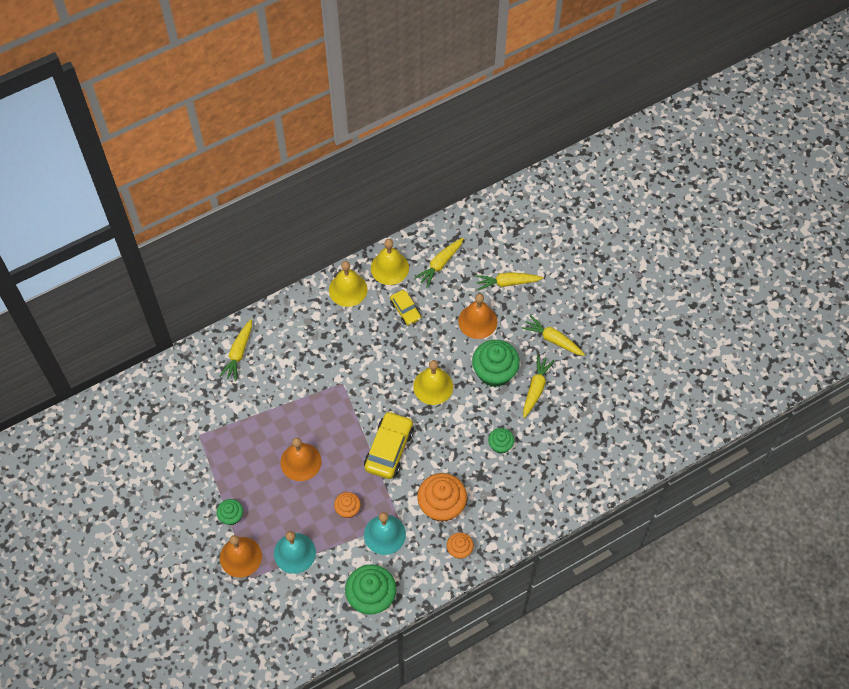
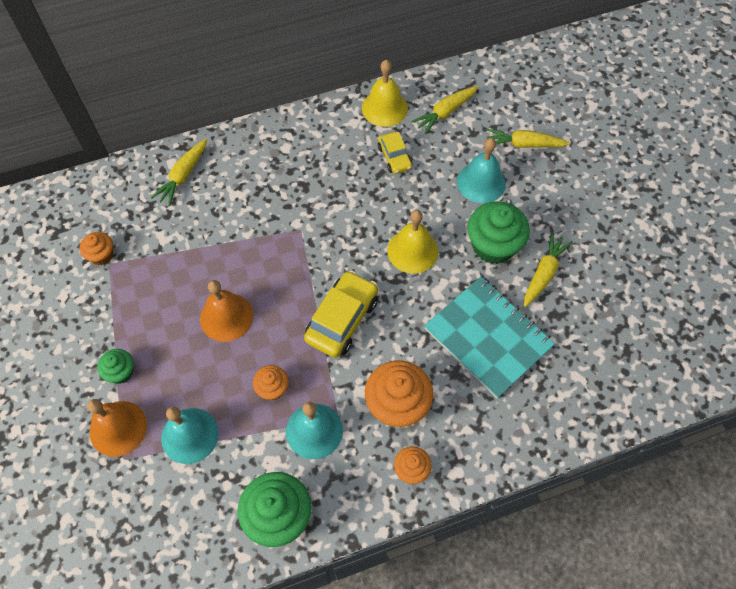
camera: 10 degrees right, 0 degrees up
yellow bell [329,261,367,307] -> none
orange bell [458,293,497,339] -> turquoise bell [457,138,506,203]
green cupcake [488,428,514,454] -> turquoise notebook [424,277,555,398]
yellow carrot [522,315,585,356] -> none
none -> orange cupcake [79,232,113,265]

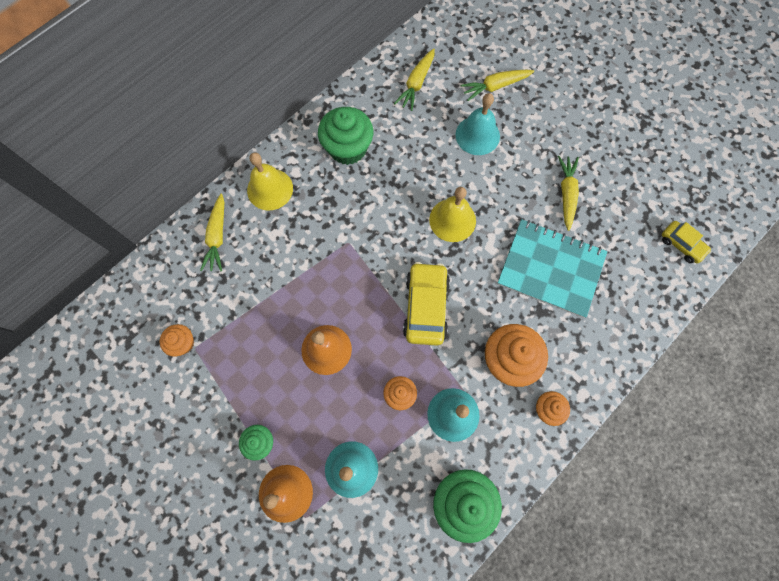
camera: 25 degrees left, 10 degrees up
yellow bell [362,60,408,127] -> yellow bell moved to [247,152,293,211]
yellow car [378,132,412,174] -> yellow car moved to [662,221,711,263]
green cupcake [467,201,530,264] -> green cupcake moved to [318,107,373,165]

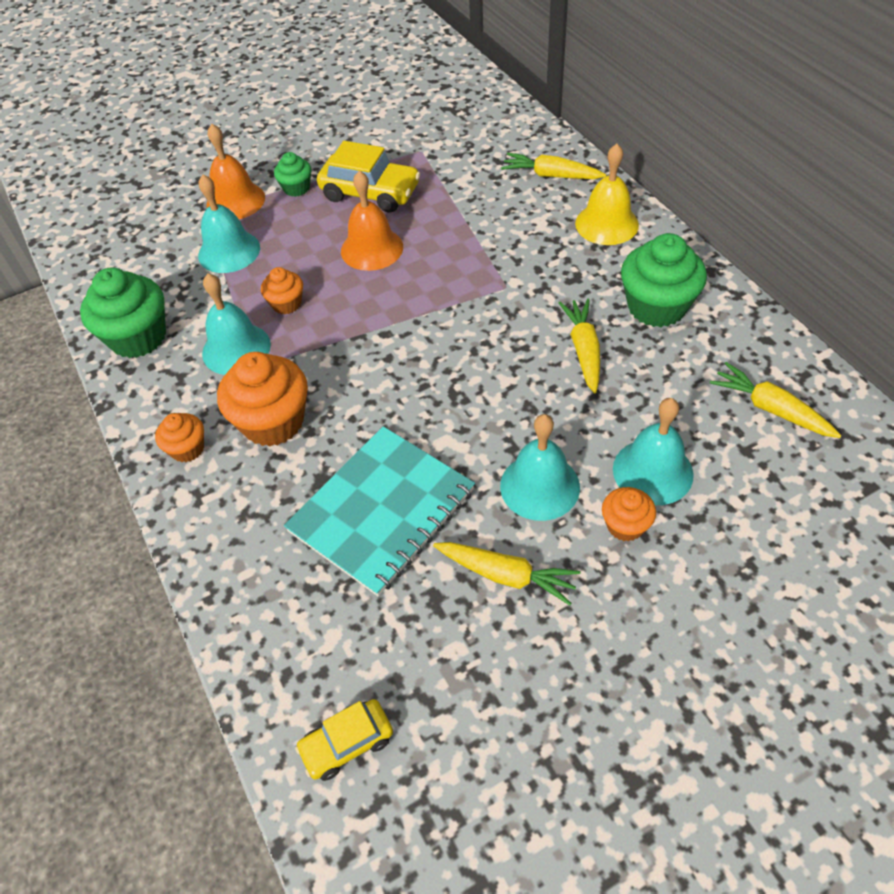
camera: 110 degrees right, 20 degrees down
orange cupcake [160,324,194,357] -> orange cupcake moved to [602,487,656,542]
yellow car [403,262,450,346] -> yellow car moved to [317,141,420,213]
yellow bell [429,187,476,242] -> none
yellow carrot [460,70,534,101] -> yellow carrot moved to [559,299,600,394]
none -> turquoise bell [500,414,580,521]

